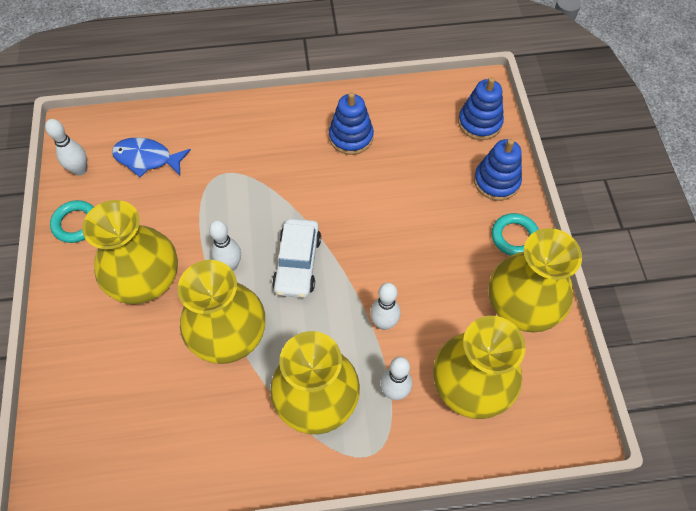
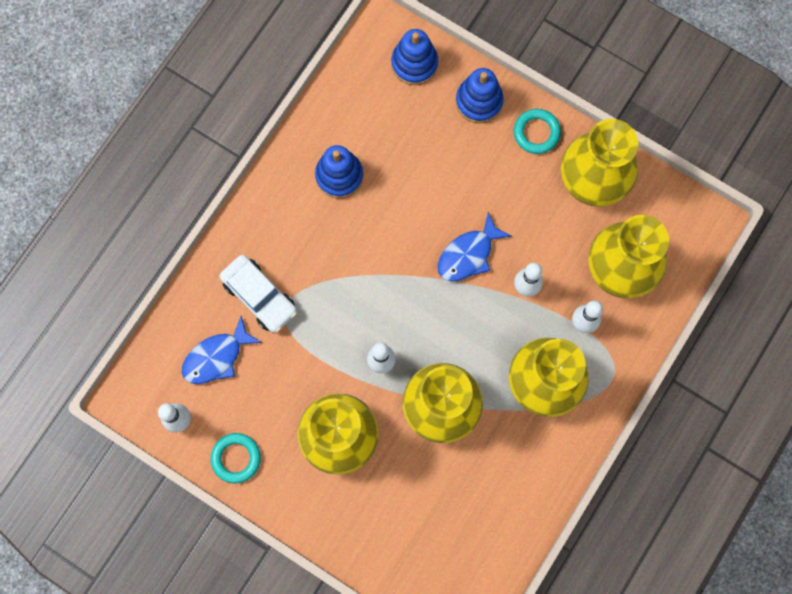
camera: 50 degrees left, 15 degrees up
white car [272,219,321,298] -> white car moved to [219,255,297,333]
none -> blue fish [438,212,512,282]

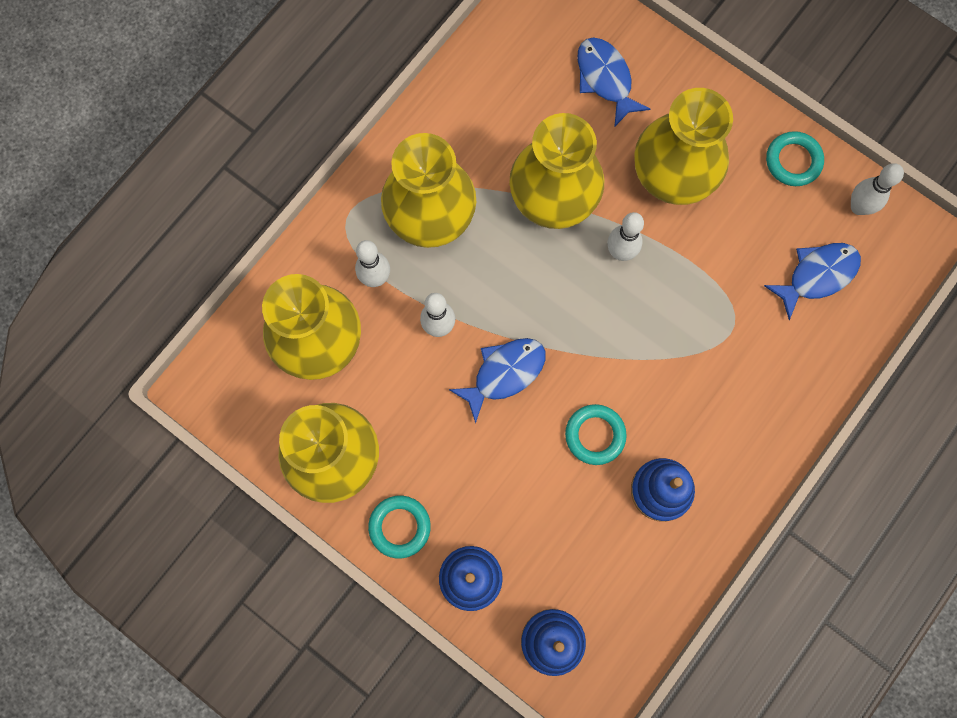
camera: 175 degrees left, 0 degrees up
white car [219,255,297,333] -> none
none -> turquoise ring [565,404,627,465]
none -> blue fish [577,37,650,127]

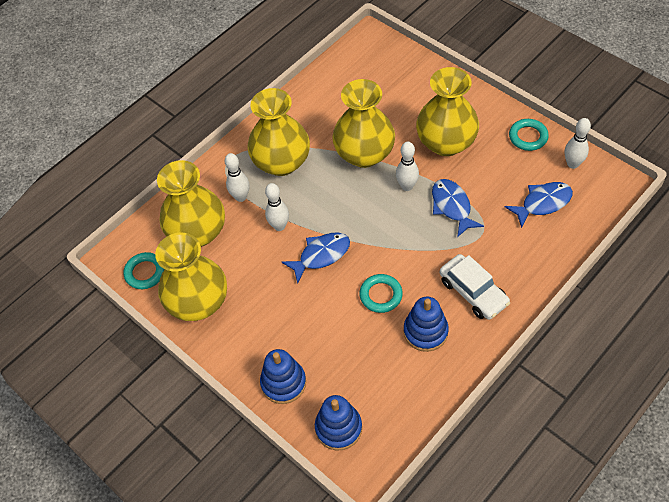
camera: 10 degrees right, 20 degrees down
turquoise ring [368,496,431,558] -> turquoise ring moved to [124,252,165,289]
blue fish [577,37,650,127] -> blue fish moved to [432,179,484,237]
none -> white car [440,254,510,320]

